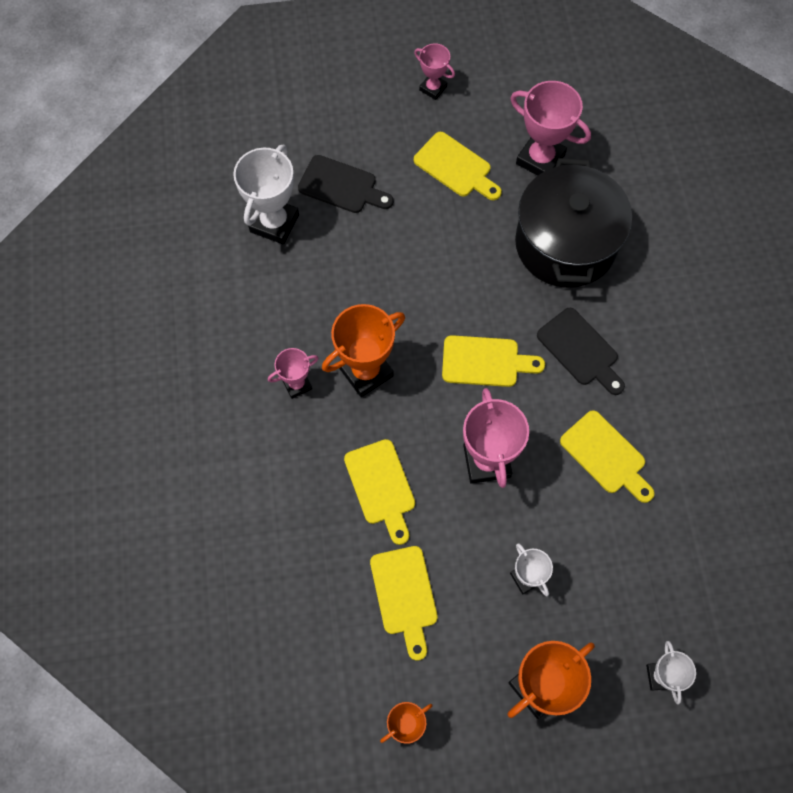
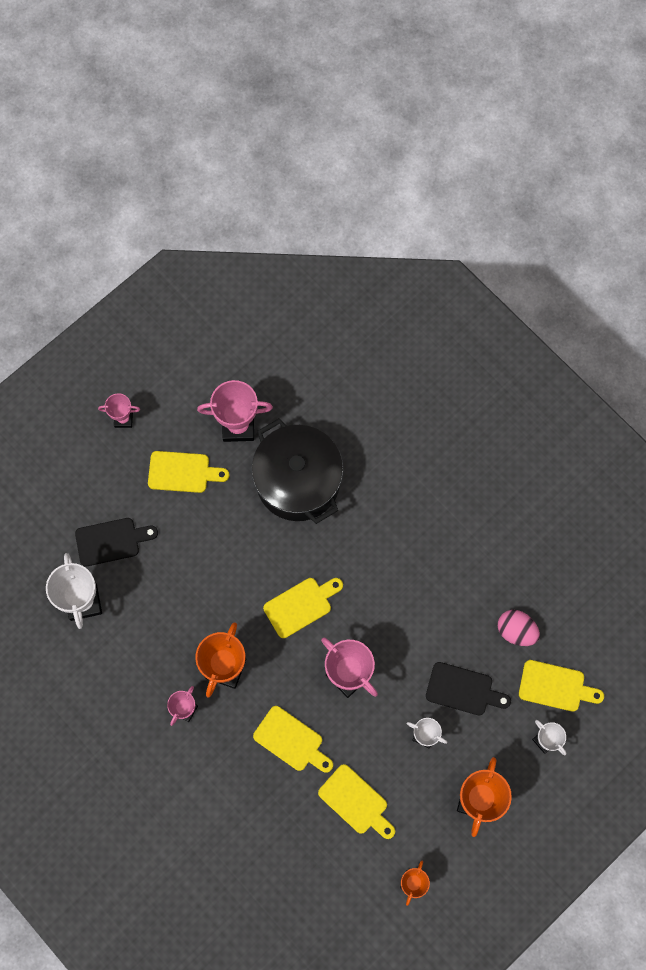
camera: 35 degrees left, 5 degrees up
black cutting board [537,308,625,395] -> black cutting board moved to [426,662,511,716]
yellow cutting board [560,410,655,503] -> yellow cutting board moved to [519,660,604,712]
none -> pink egg [498,610,540,646]

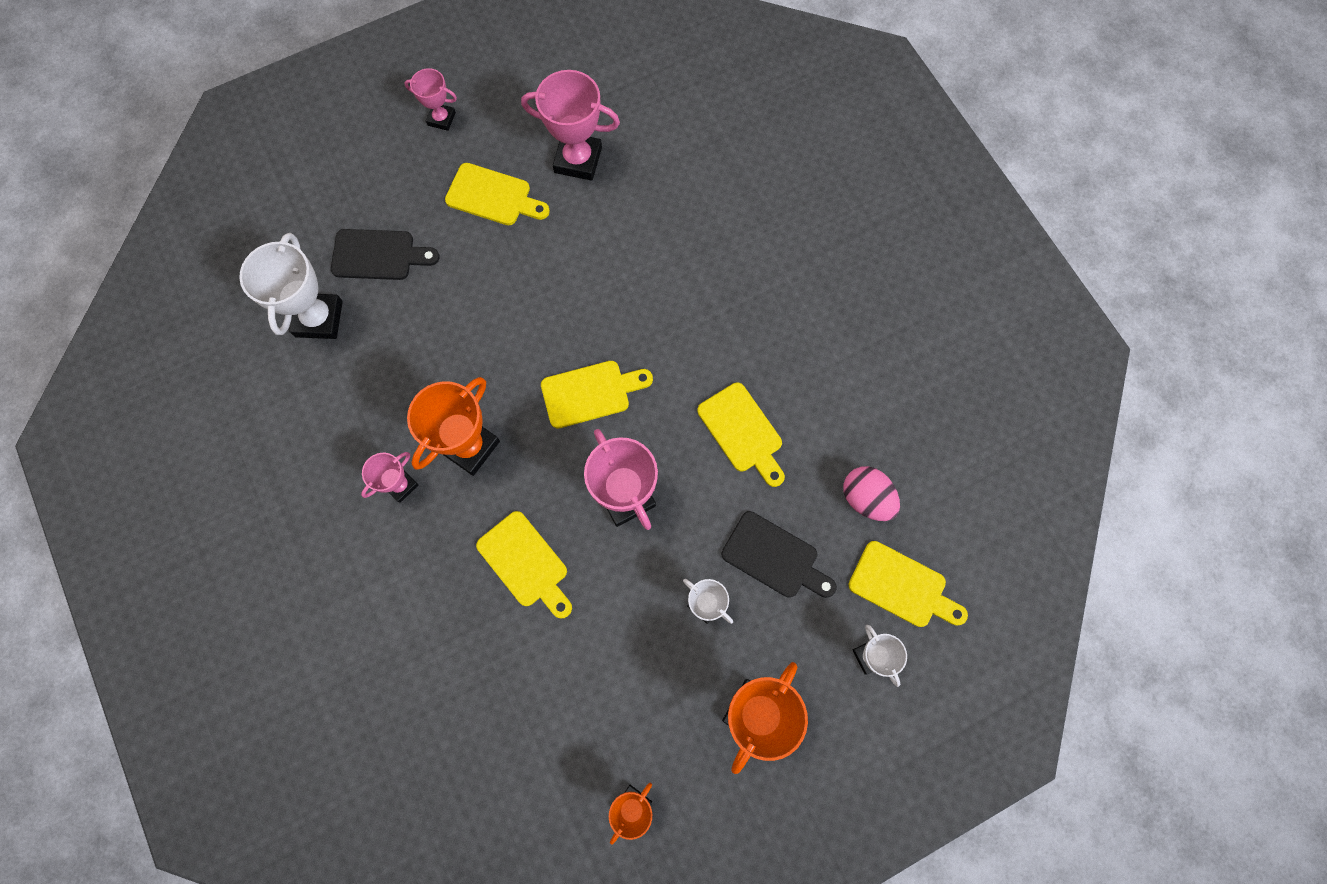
camera: 15 degrees right, 0 degrees up
black pot [251,419,343,524] -> none
yellow cutting board [318,764,395,839] -> yellow cutting board moved to [697,383,785,487]

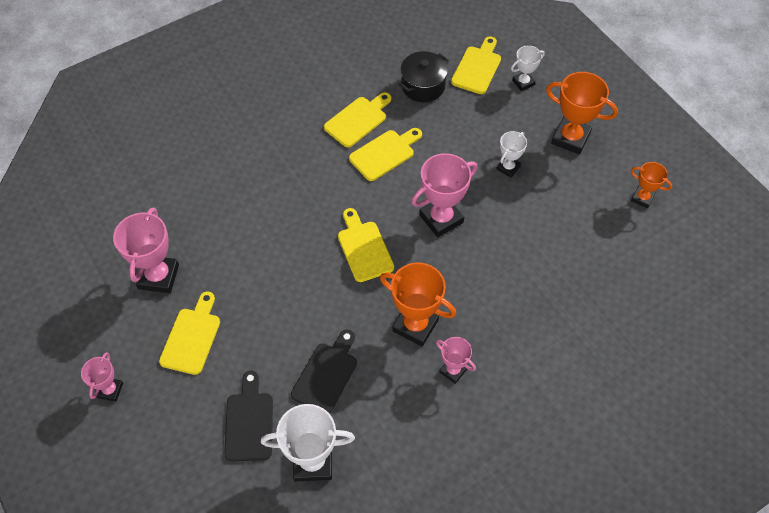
camera: 95 degrees left, 15 degrees down
yellow cutting board [476,511,572,619] -> yellow cutting board moved to [324,92,392,147]
black cutting board [721,511,837,598] -> black cutting board moved to [291,329,357,413]
pink egg [843,466,900,521] -> black pot [399,51,449,102]

